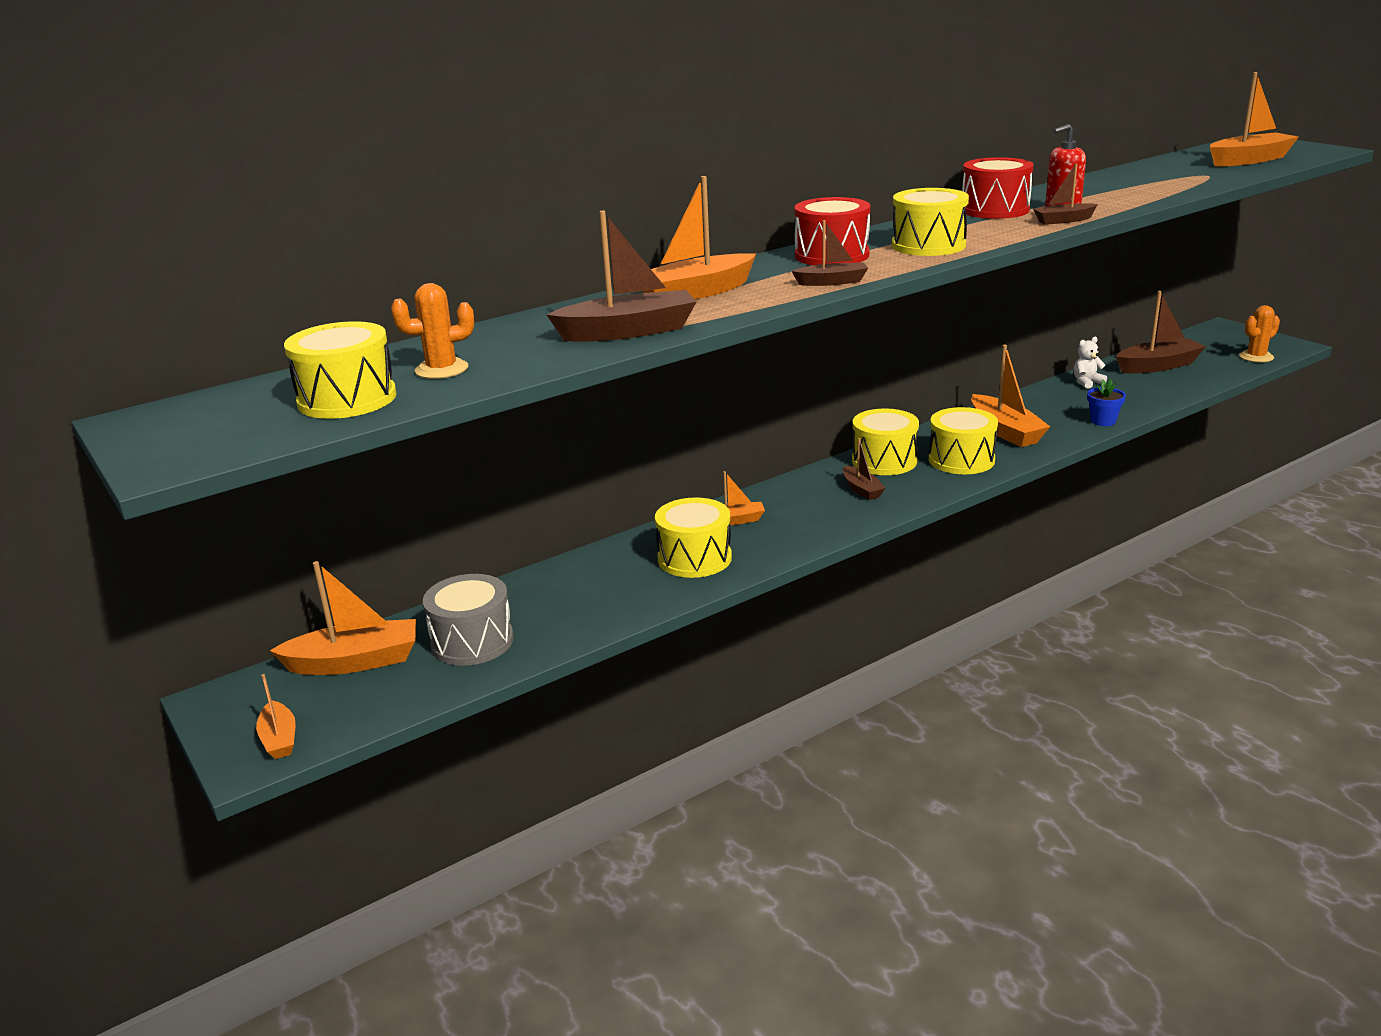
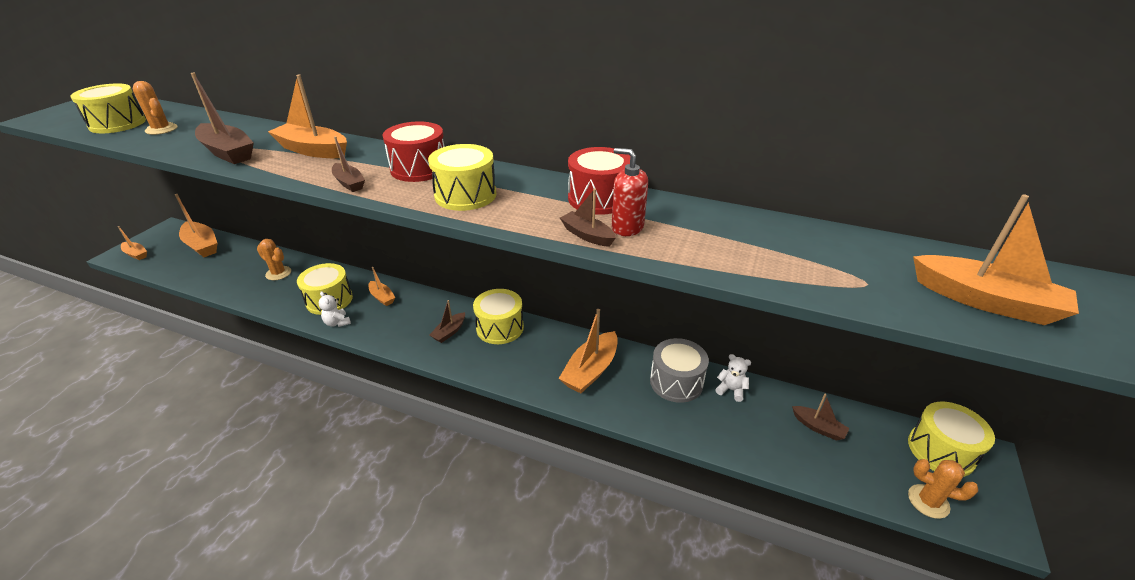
camera: 55 degrees right, 10 degrees up
orange boat [256,674,296,759] -> orange boat turned 90 degrees counterclockwise [118,226,147,260]
grey drum [423,574,514,666] -> grey drum moved to [650,338,709,403]
yellow drum [929,407,998,474] -> yellow drum moved to [908,402,995,477]
blue flower pot [1087,379,1126,426] -> none
brown boat [1116,291,1206,373] -> brown boat [792,394,850,441], size x0.56
none -> orange cactus [257,239,291,280]
none -> white teddy bear [319,291,351,327]

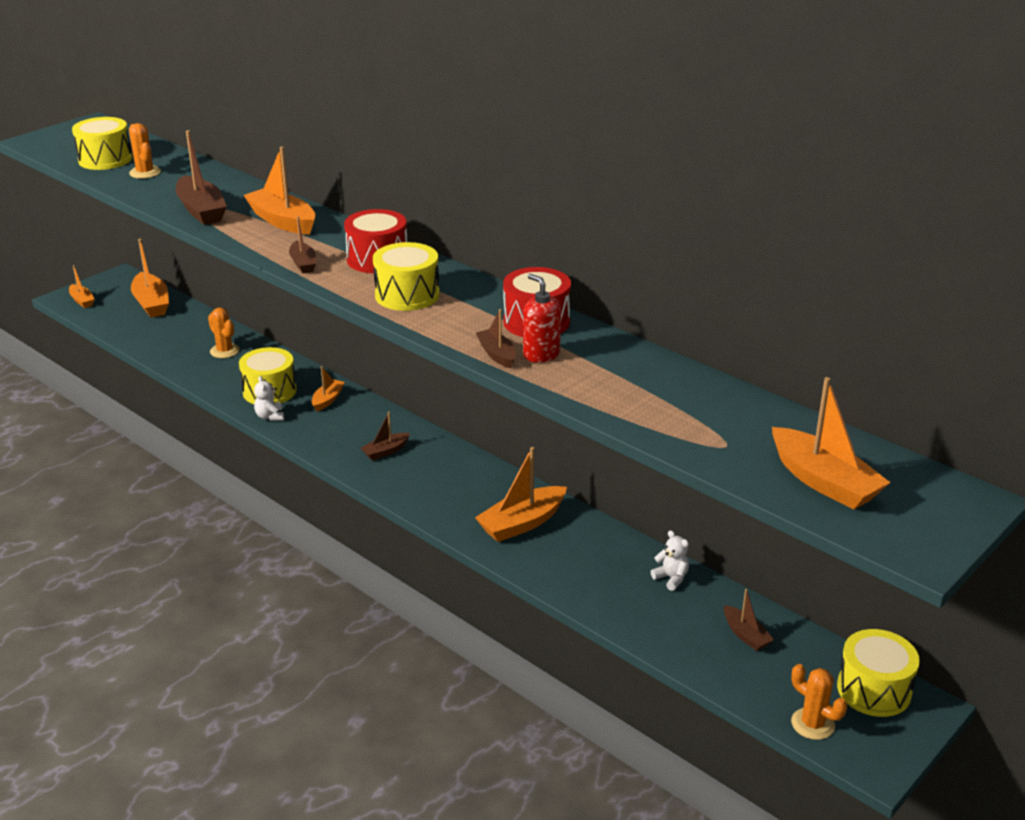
camera: 20 degrees right, 5 degrees down
orange boat [368,267,396,306] -> orange boat turned 135 degrees counterclockwise [312,366,345,412]
yellow drum [473,289,524,344] -> none
grey drum [650,338,709,403] -> none

